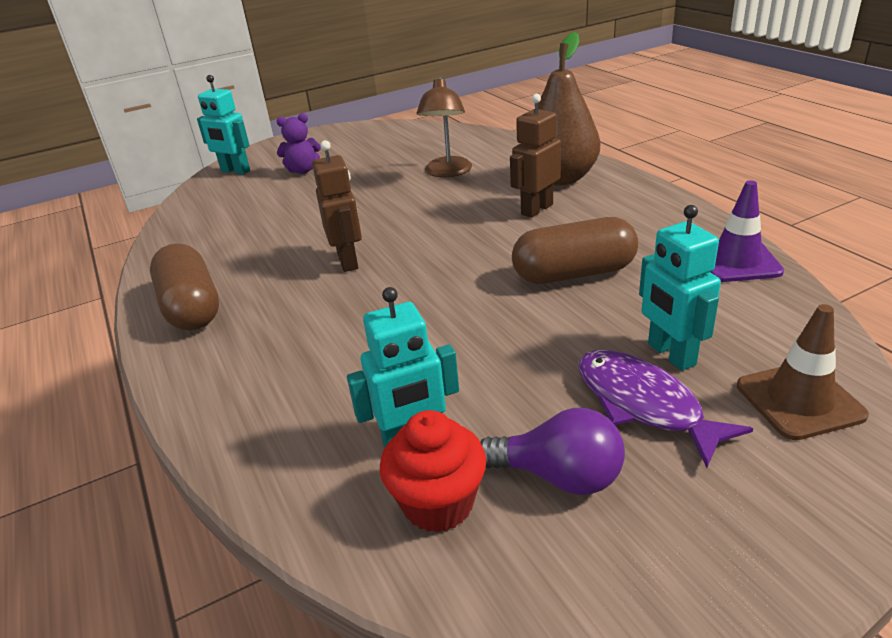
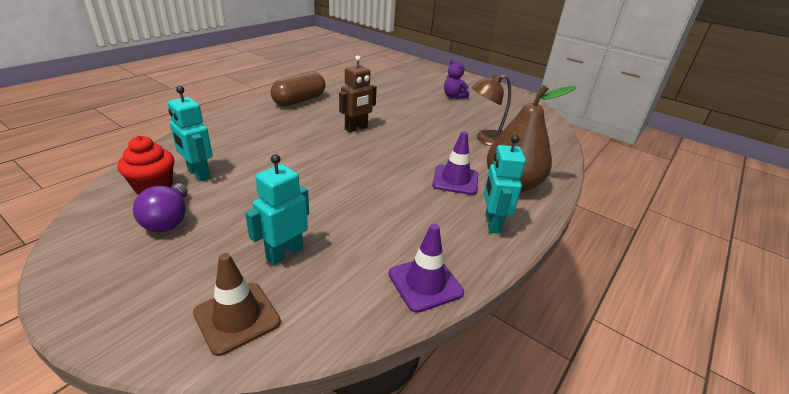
camera: 60 degrees right, 0 degrees up
turquoise robot [197,75,250,175] -> turquoise robot moved to [484,135,526,234]
brown robot [510,94,561,218] -> purple traffic cone [432,131,478,195]
brown capsule [512,217,638,284] -> none
purple fish [579,350,753,468] -> none

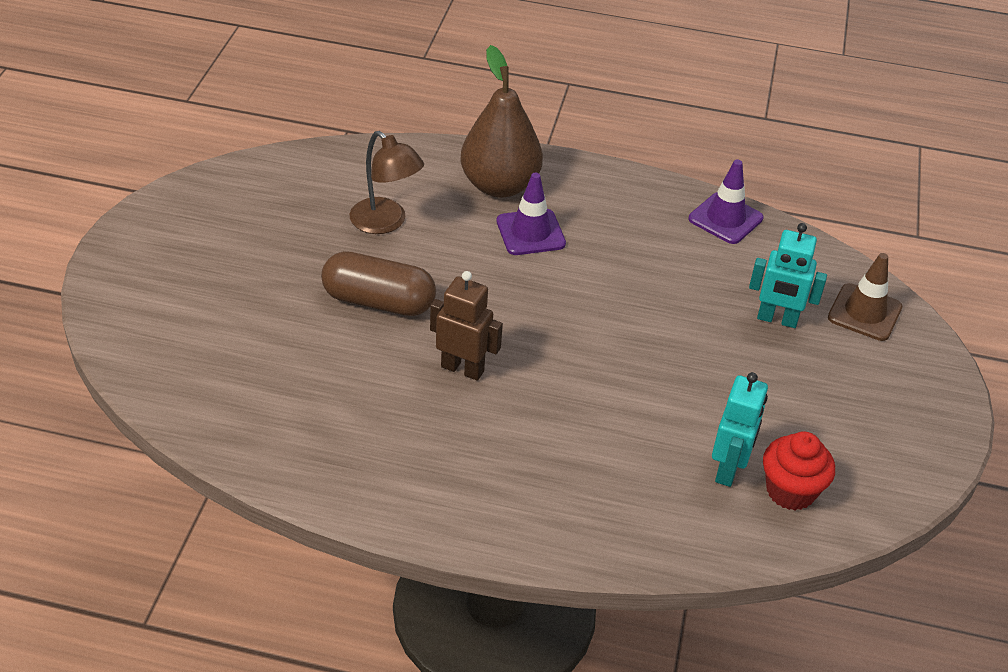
camera: 115 degrees left, 10 degrees up
purple light bulb [133,183,188,232] -> none
brown capsule [271,71,325,107] -> brown capsule moved to [321,251,436,316]
purple teddy bear [444,59,469,99] -> none
turquoise robot [484,135,526,234] -> none

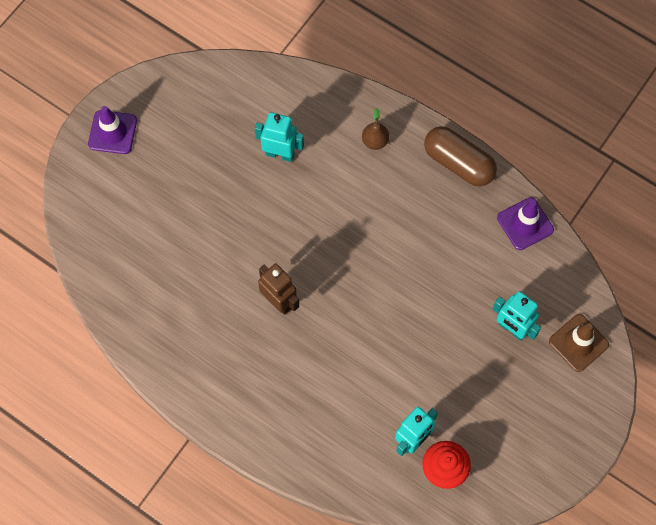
camera: 25 degrees right, 25 degrees up
brown capsule [321,251,436,316] -> brown capsule moved to [424,126,497,186]
brown lamp [350,131,424,234] -> turquoise robot [255,112,304,162]
brown pear [460,45,543,198] -> brown pear [362,108,389,150], size x0.45
purple traffic cone [496,173,566,255] -> purple traffic cone moved to [88,106,137,154]

